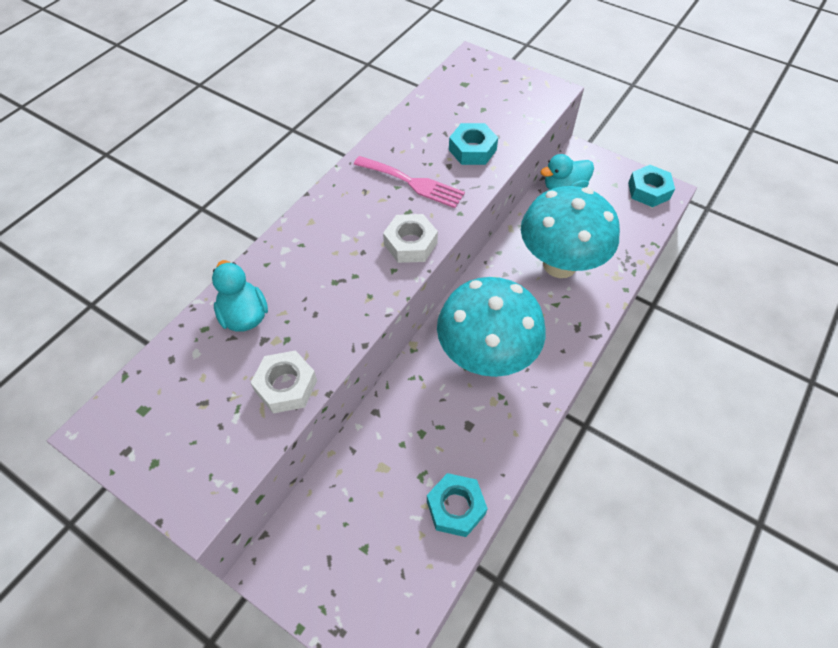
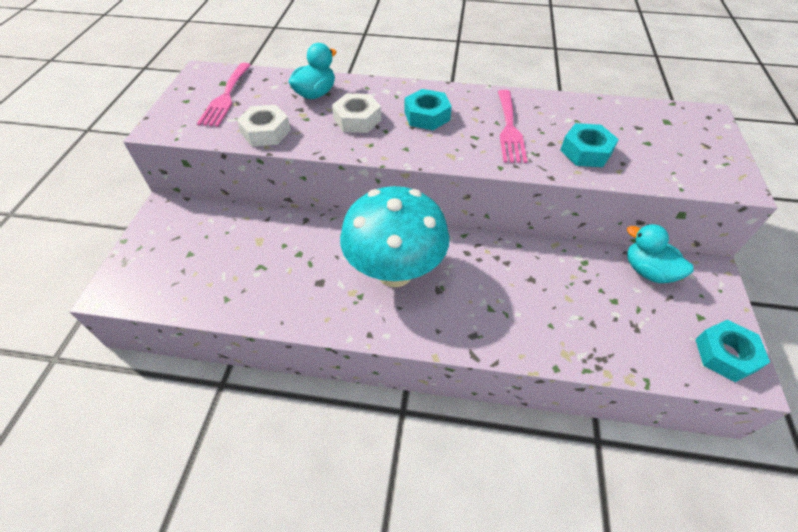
camera: 65 degrees right, 5 degrees down
white nut [383,214,438,263] -> white nut moved to [332,93,381,133]
turquoise nut [427,473,488,537] -> turquoise nut moved to [404,89,452,130]
turquoise mushroom [521,186,620,278] -> none
none -> pink fork [197,63,251,127]

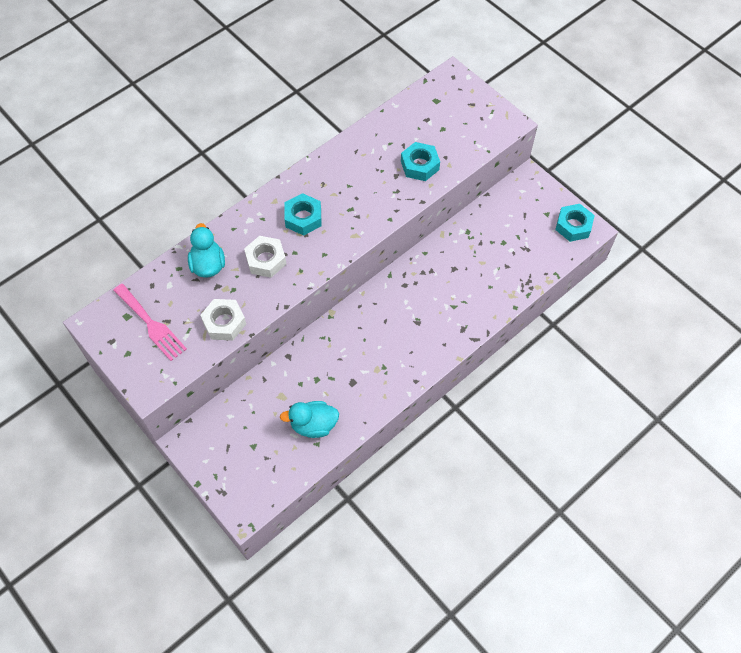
camera: 50 degrees left, 10 degrees up
turquoise mushroom [340,186,450,287] -> none
pink fork [498,90,527,163] -> none
turquoise duck [627,224,693,283] -> turquoise duck moved to [280,401,339,438]

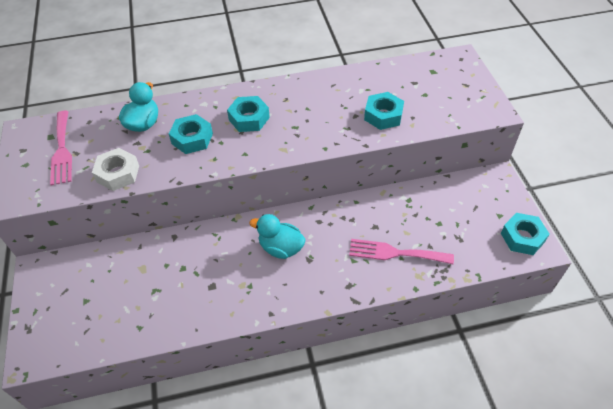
camera: 30 degrees right, 10 degrees down
white nut [244,236,286,278] -> turquoise nut [169,114,213,154]
turquoise duck [280,401,339,438] -> turquoise duck moved to [249,214,306,259]
none -> pink fork [349,239,454,264]

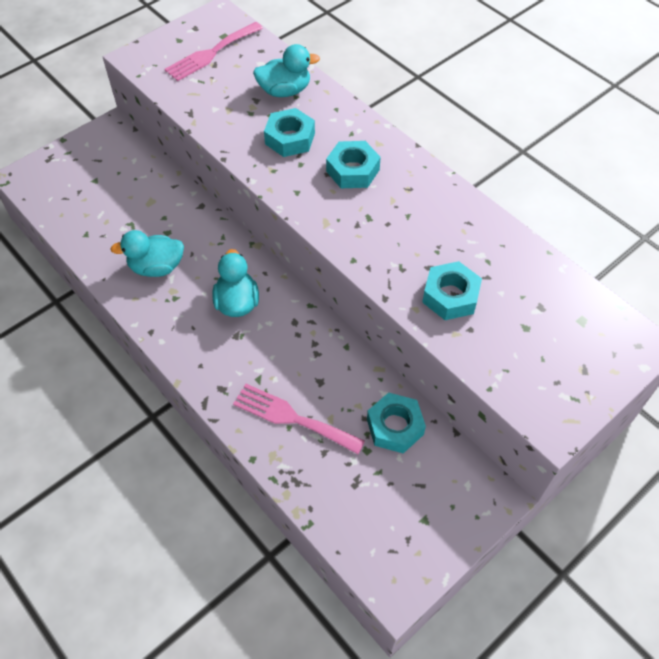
camera: 60 degrees right, 5 degrees up
white nut [92,148,139,191] -> none
pink fork [349,239,454,264] -> pink fork turned 45 degrees counterclockwise [233,384,365,454]
turquoise nut [501,213,549,255] -> turquoise nut moved to [367,392,426,453]
none -> turquoise duck [110,230,184,277]

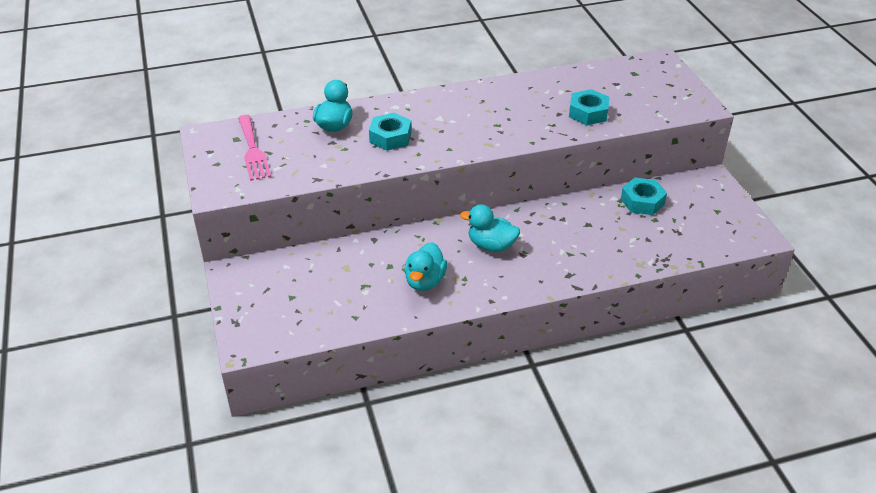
camera: 65 degrees left, 15 degrees down
pink fork [233,384,365,454] -> none
turquoise nut [326,141,381,188] -> none

